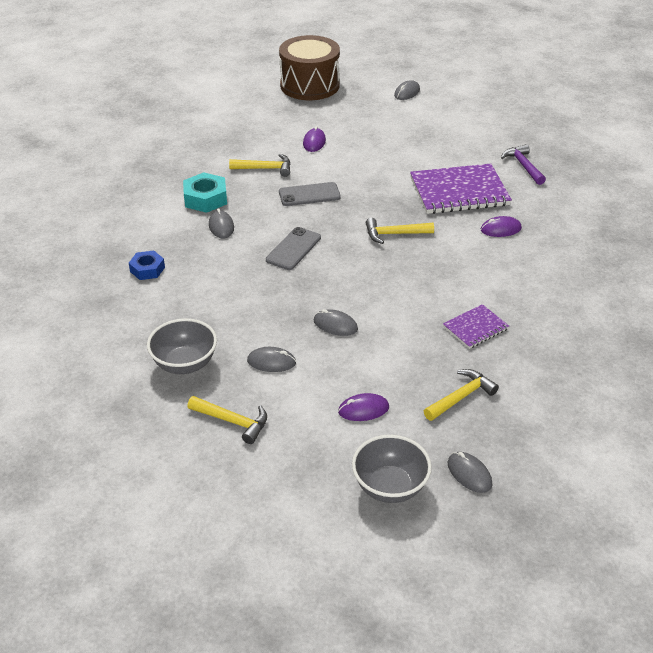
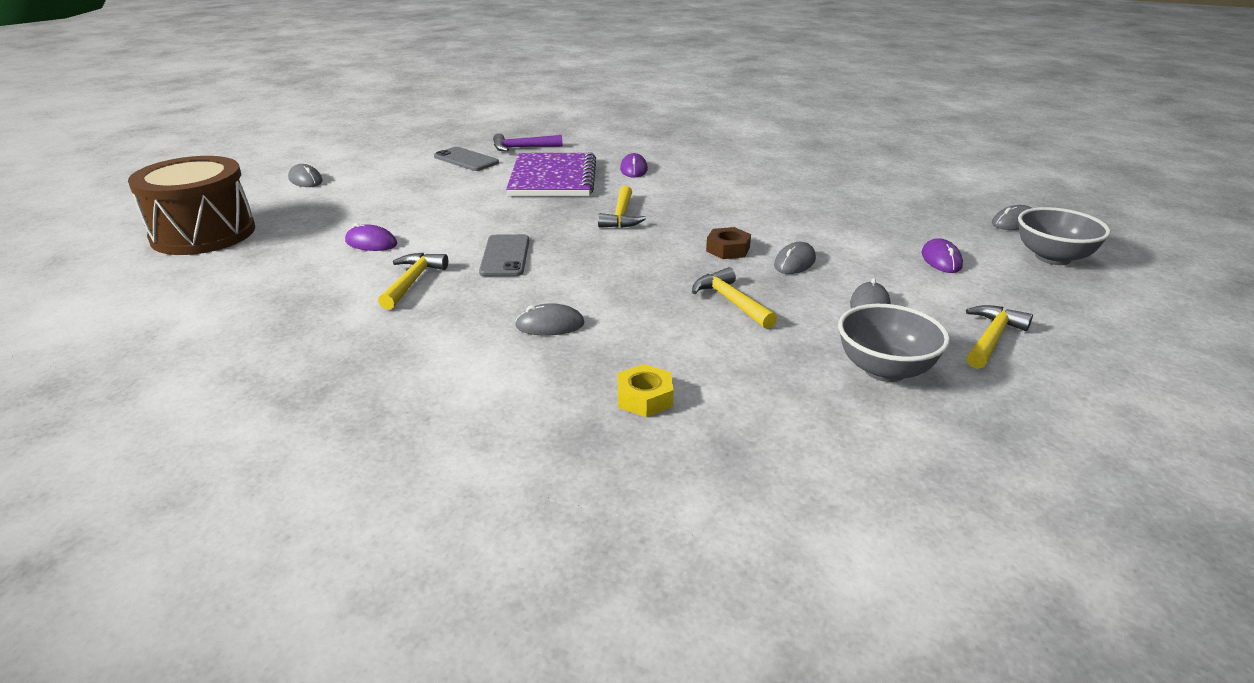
camera: 80 degrees left, 10 degrees down
blue nut [129,251,165,280] -> yellow nut [618,364,674,417]
turquoise nut [183,172,227,213] -> none
grey phone [266,227,321,270] -> grey phone moved to [434,147,499,171]
yellow hammer [424,369,499,421] -> yellow hammer moved to [692,267,777,329]
purple notebook [443,304,509,349] -> none
none -> brown nut [706,227,751,259]

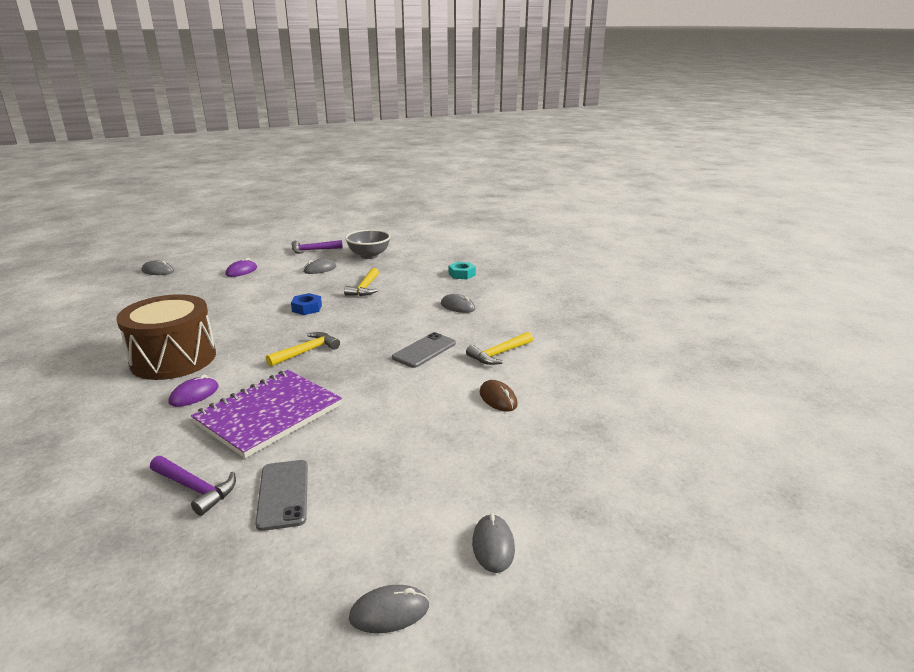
camera: 140 degrees left, 5 degrees down
brown drum [128,156,255,255] -> brown drum moved to [116,294,216,380]
purple mouse [345,223,397,251] -> brown mouse [480,380,518,412]
yellow nut [618,364,674,417] -> turquoise nut [449,262,476,279]
brown nut [706,227,751,259] -> blue nut [291,293,322,315]
grey mouse [774,242,816,274] -> grey mouse moved to [349,585,429,633]
yellow hammer [966,305,1033,369] -> purple hammer [291,240,343,253]
grey bowl [1018,207,1111,265] -> none

